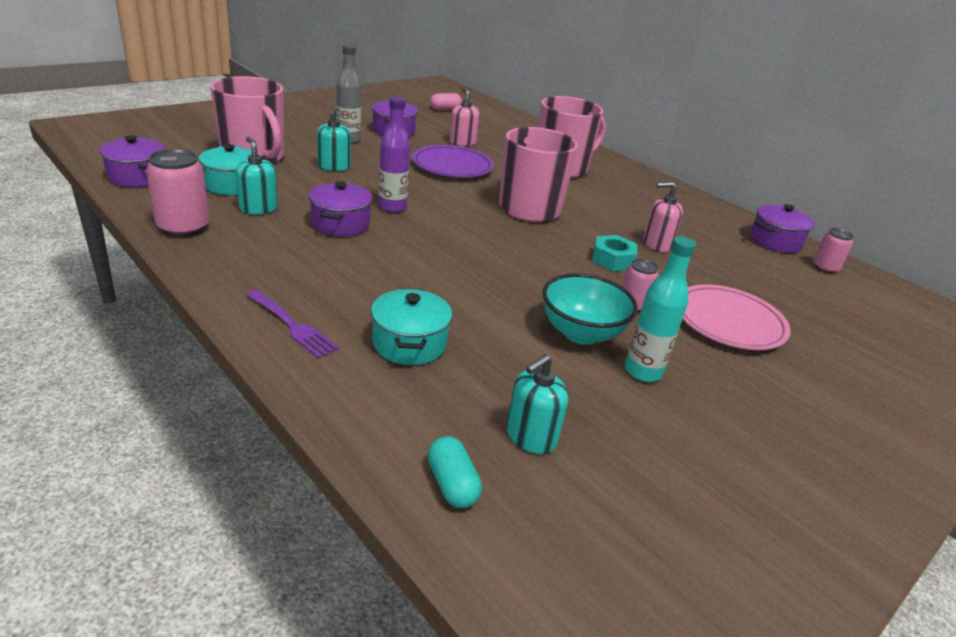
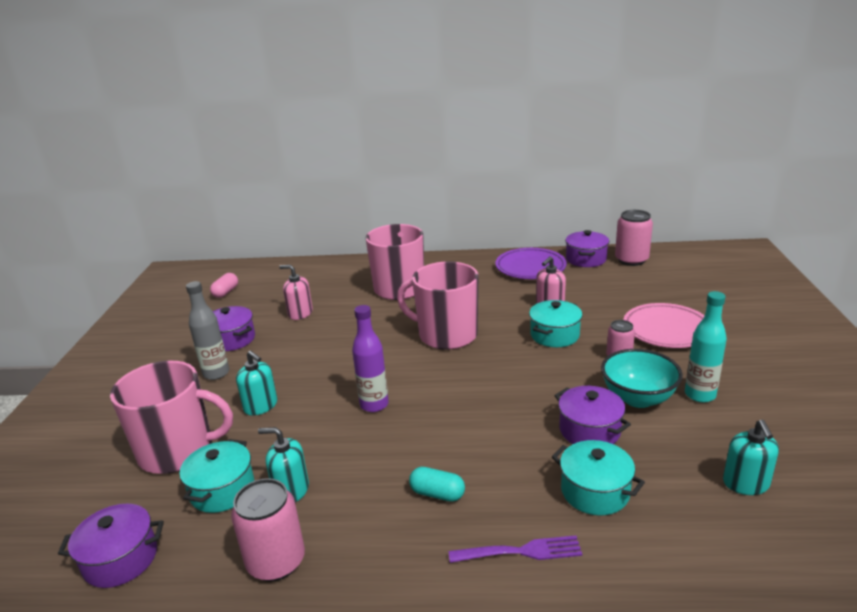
camera: 40 degrees left, 5 degrees down
purple pot [309,181,372,236] -> purple pot moved to [554,386,631,444]
purple plate [412,145,494,178] -> purple plate moved to [495,248,567,279]
turquoise capsule [428,436,482,508] -> turquoise capsule moved to [409,467,465,502]
turquoise nut [592,235,637,271] -> turquoise pot [529,300,582,347]
pink can [813,228,854,274] -> pink can [615,210,653,266], size x1.67

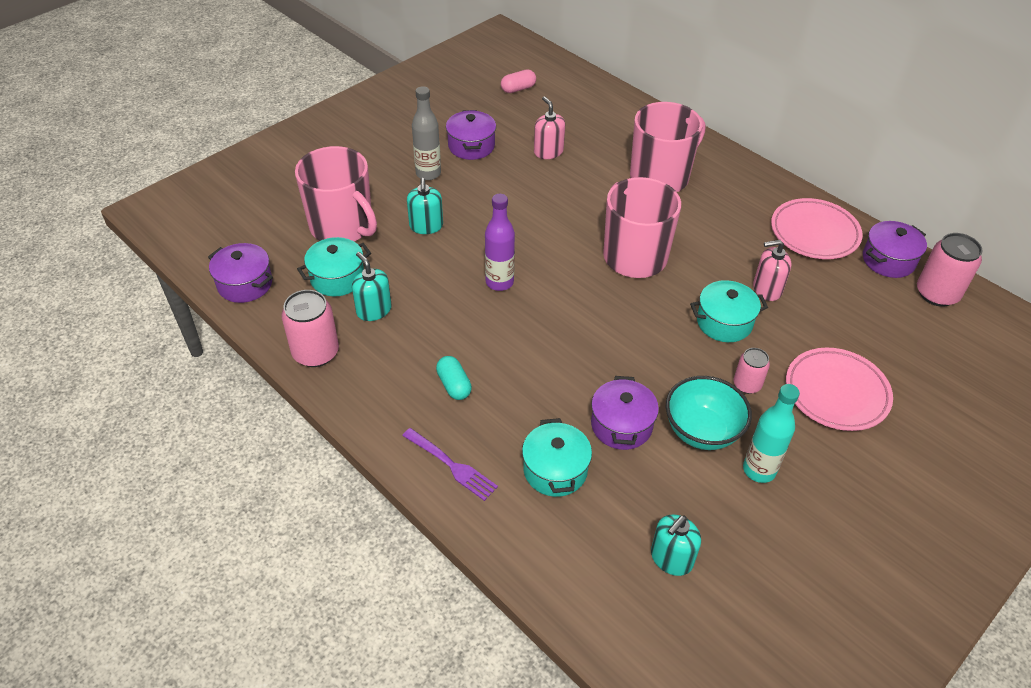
camera: 40 degrees right, 20 degrees up
purple plate [495,248,567,279] -> pink plate [771,198,863,259]

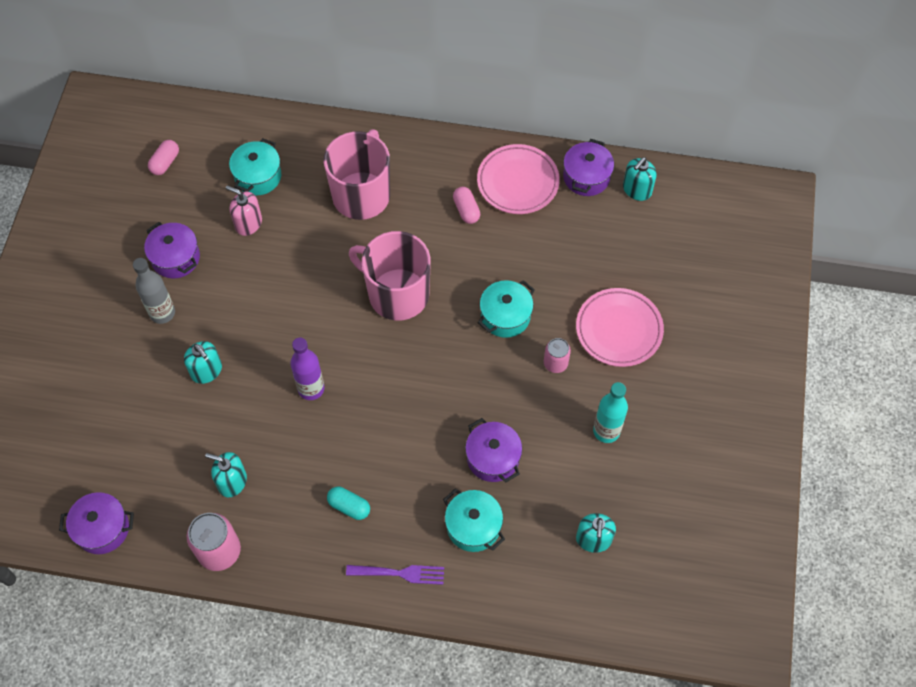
camera: 35 degrees left, 15 degrees up
pink mug [295,146,377,241] -> none
turquoise pot [297,237,371,296] -> turquoise pot moved to [229,138,281,196]
turquoise bowl [666,376,752,450] -> none
pink soap dispenser [753,240,791,301] -> none
pink can [917,233,983,307] -> turquoise soap dispenser [623,157,657,201]
none -> pink capsule [453,187,480,224]

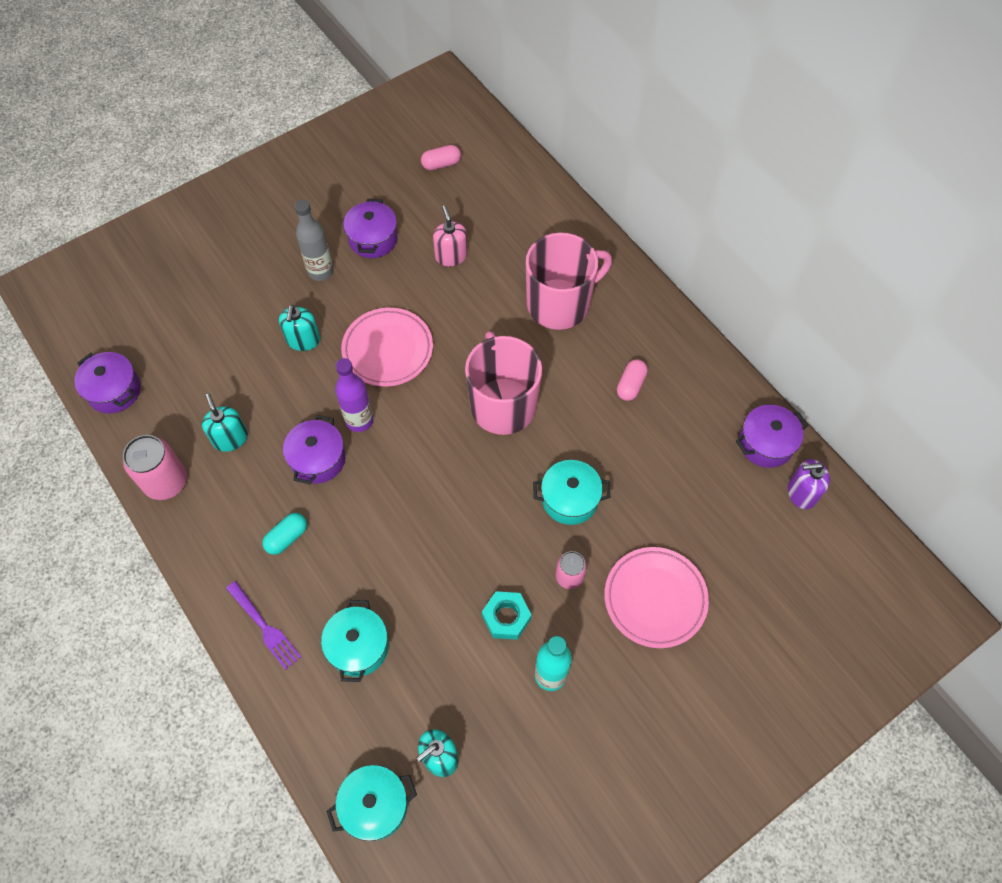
camera: 45 degrees right, 0 degrees up
turquoise pot [229,138,281,196] -> turquoise pot moved to [326,765,417,841]
turquoise capsule [327,487,370,520] -> turquoise capsule turned 60 degrees clockwise [262,513,307,555]
purple pot [465,418,522,482] -> purple pot moved to [283,415,346,484]
pink plate [477,144,560,214] -> pink plate moved to [341,308,433,387]
turquoise soap dispenser [623,157,657,201] -> purple soap dispenser [788,459,830,509]
none -> turquoise nut [482,591,532,640]

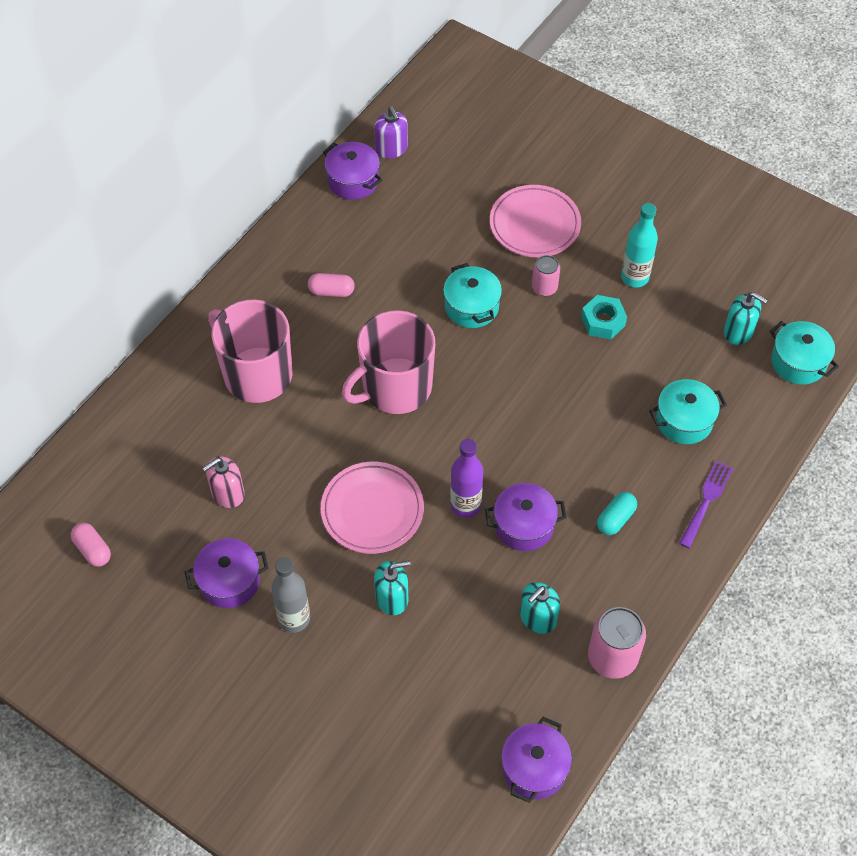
camera: 110 degrees left, 5 degrees down
turquoise capsule [262,513,307,555] -> turquoise capsule turned 75 degrees counterclockwise [597,492,637,535]

